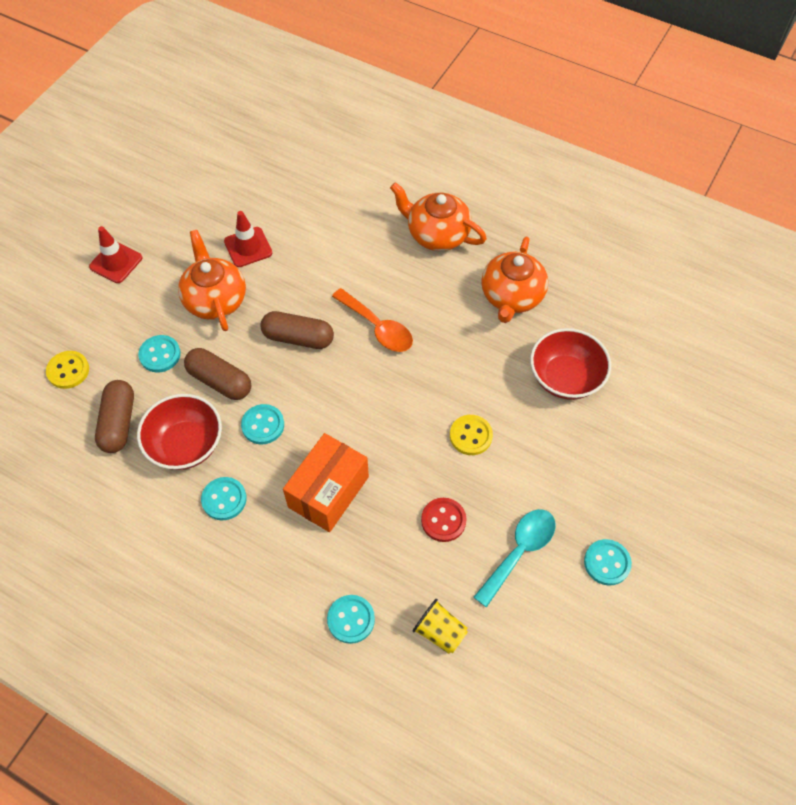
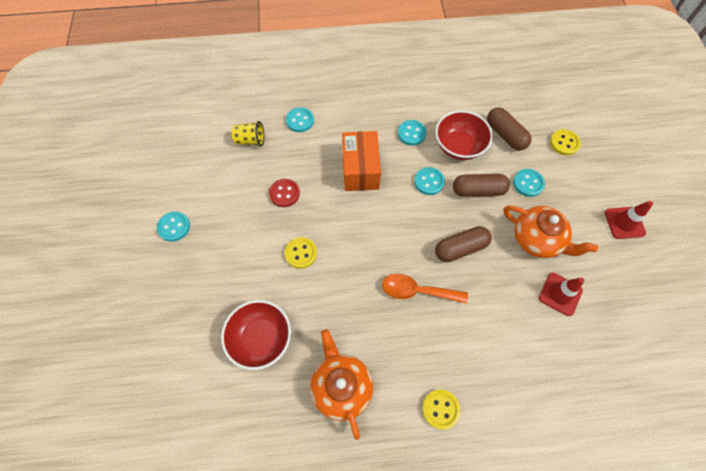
camera: 145 degrees right, 5 degrees up
orange teapot [390,182,487,251] -> yellow button [422,390,460,429]
turquoise spoon [474,509,556,607] -> none

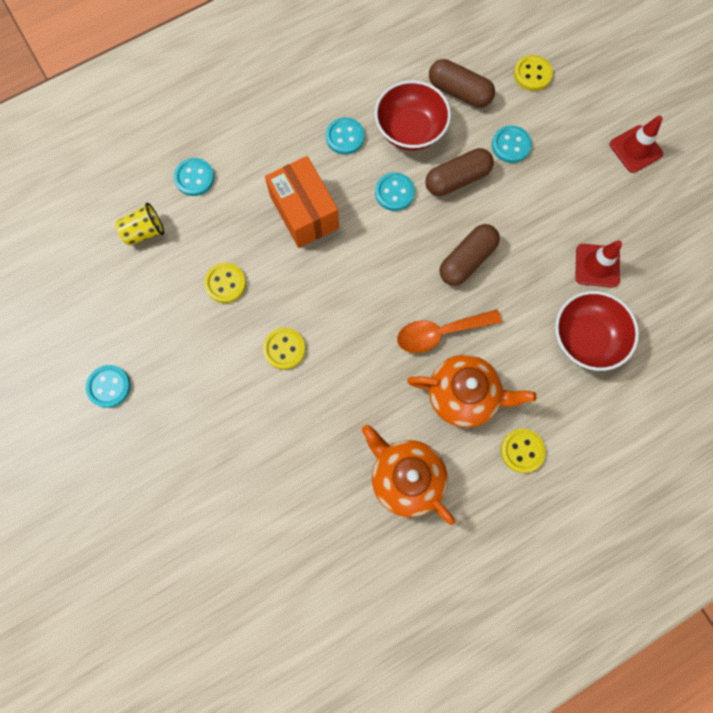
camera: 25 degrees left, 10 degrees up
red bowl [221,300,291,370] -> red bowl moved to [555,291,639,371]
red button [269,179,300,207] -> yellow button [204,263,246,303]
orange teapot [504,205,598,258] -> orange teapot moved to [407,355,537,428]

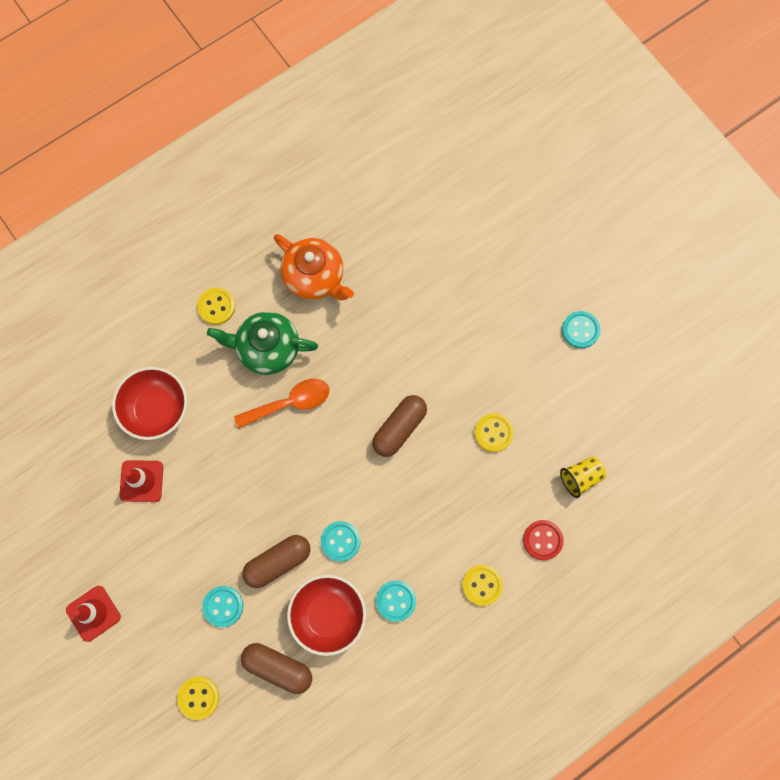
camera: 175 degrees right, 0 degrees up
turquoise button [174,158,214,196] -> red button [523,520,564,560]
yellow button [263,327,305,370] -> yellow button moved to [462,565,503,606]
orange box [265,156,339,248] -> none
orange teapot [407,355,537,428] -> green teapot [207,312,318,375]
brown capsule [440,224,500,286] -> brown capsule moved to [372,395,427,457]

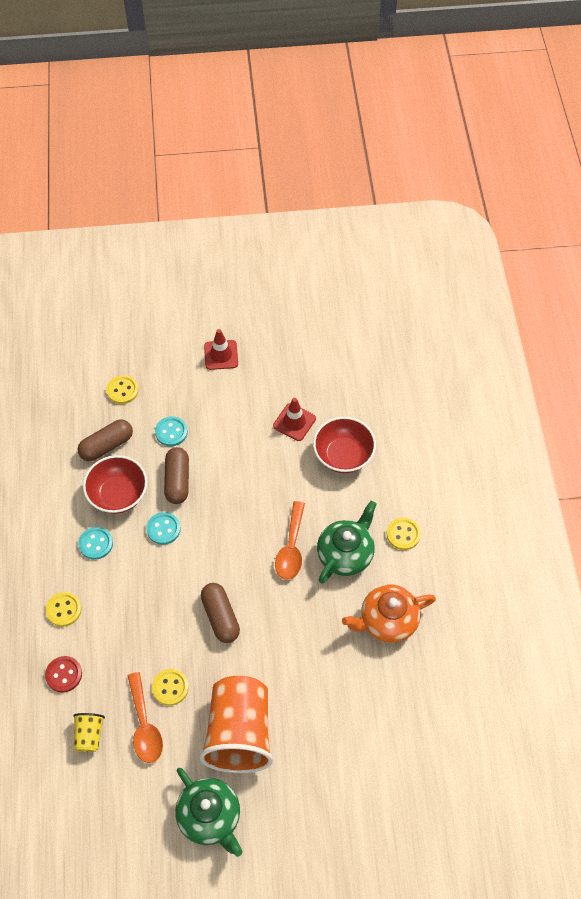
camera: 120 degrees right, 15 degrees down
turquoise button [562,311,600,348] -> green teapot [175,768,243,857]
none -> orange spoon [127,672,163,763]
none -> orange cup [199,676,273,773]

